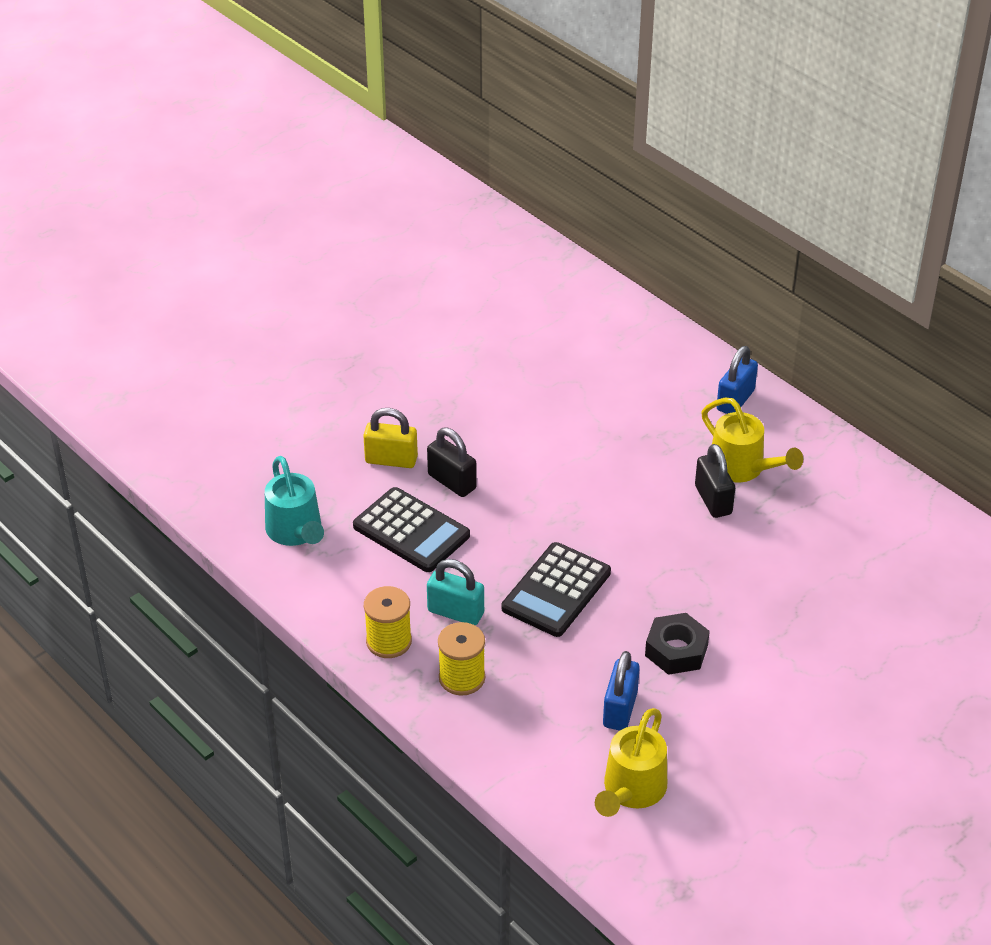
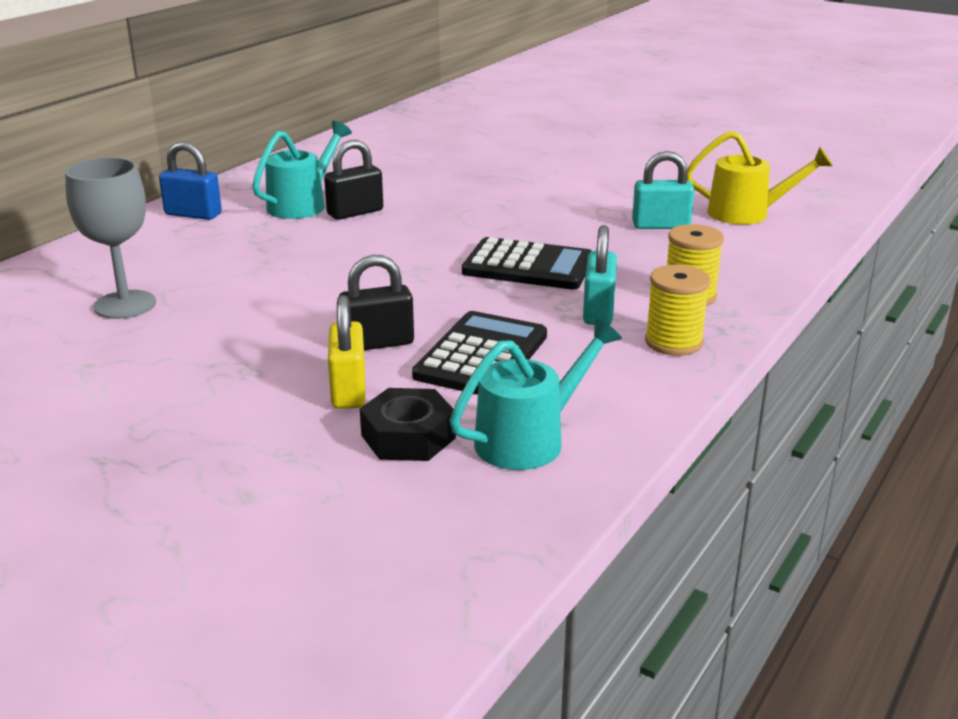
camera: 105 degrees left, 15 degrees down
black padlock [427,428,477,497] -> black padlock turned 45 degrees clockwise [339,255,414,350]
blue padlock [603,651,640,731] -> turquoise padlock [632,151,694,229]
black nut [645,613,710,675] -> black nut moved to [360,388,456,461]
yellow watering can [701,398,803,483] -> turquoise watering can [252,121,352,219]
none -> grey goblet [65,157,156,319]

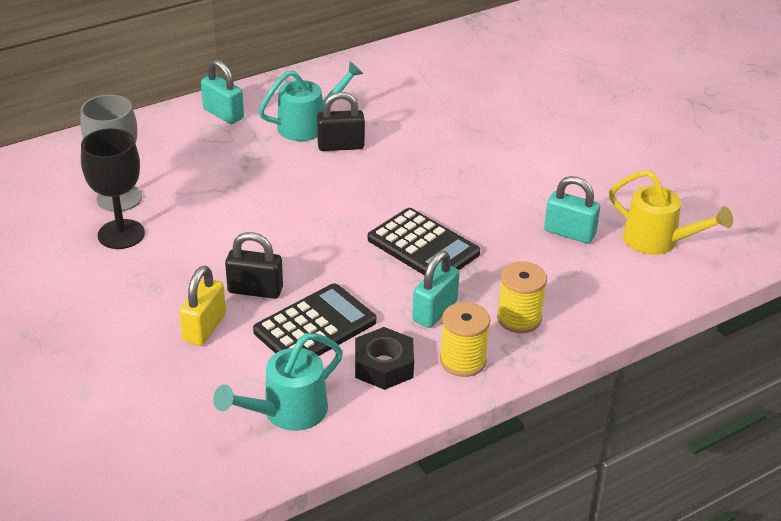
camera: 25 degrees right, 10 degrees up
blue padlock [159,141,222,220] -> turquoise padlock [201,60,244,124]
black nut [360,388,456,461] -> black nut moved to [355,327,414,390]
turquoise watering can [450,318,622,470] -> turquoise watering can turned 150 degrees clockwise [213,333,343,431]
none -> black goblet [81,128,145,249]

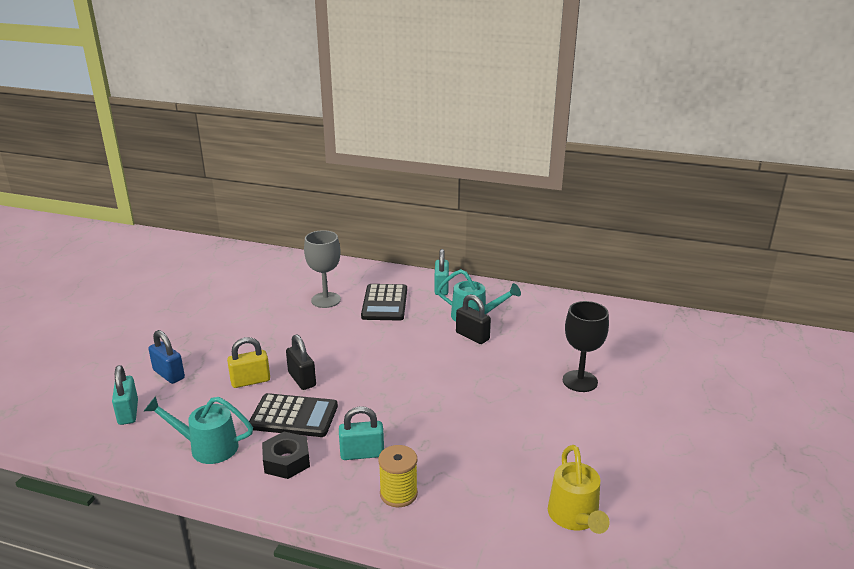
camera: 50 degrees right, 10 degrees down
black goblet [81,128,145,249] -> black goblet moved to [563,301,609,392]
black calculator [368,208,480,276] -> black calculator moved to [361,284,407,321]
yellow spool [440,302,490,377] -> none
turquoise padlock [544,176,600,244] -> turquoise padlock moved to [112,365,138,425]
none -> blue padlock [148,330,185,384]

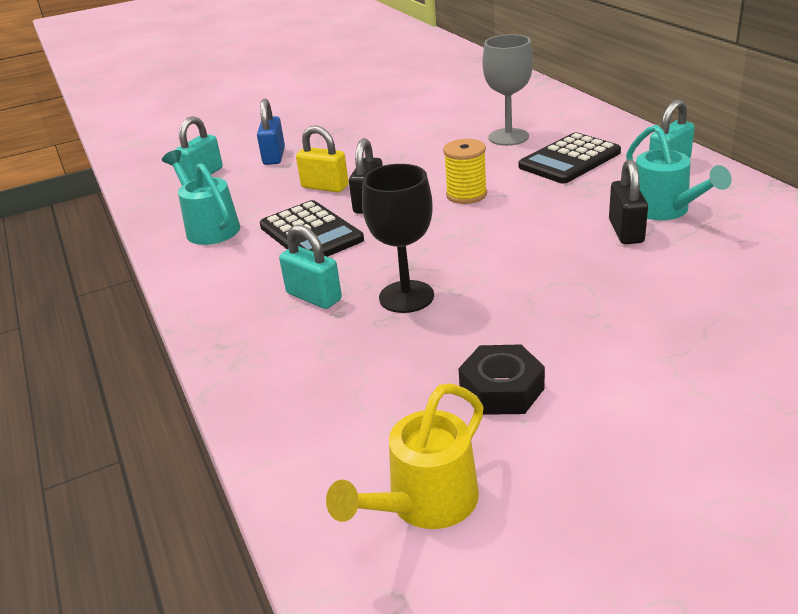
camera: 50 degrees right, 5 degrees up
black nut [262,432,310,479] -> black nut moved to [458,344,545,415]
yellow spool [378,445,418,507] -> yellow spool moved to [443,139,487,204]
black goblet [563,301,609,392] -> black goblet moved to [362,164,434,313]

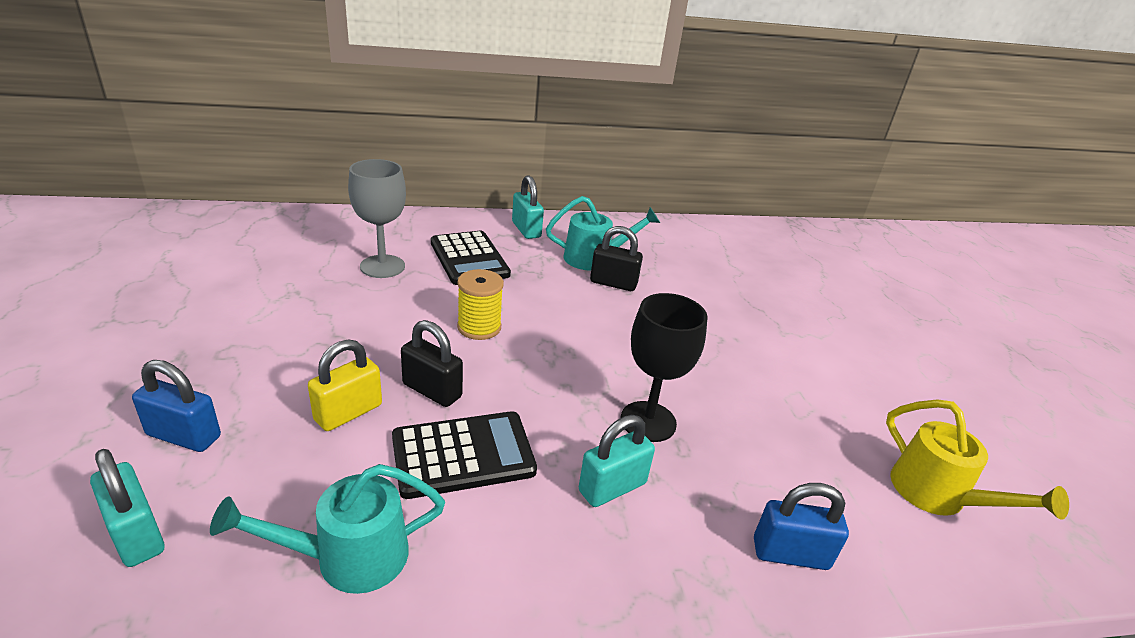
camera: 80 degrees left, 0 degrees up
black nut [458,344,545,415] -> none
none -> blue padlock [754,483,849,570]

